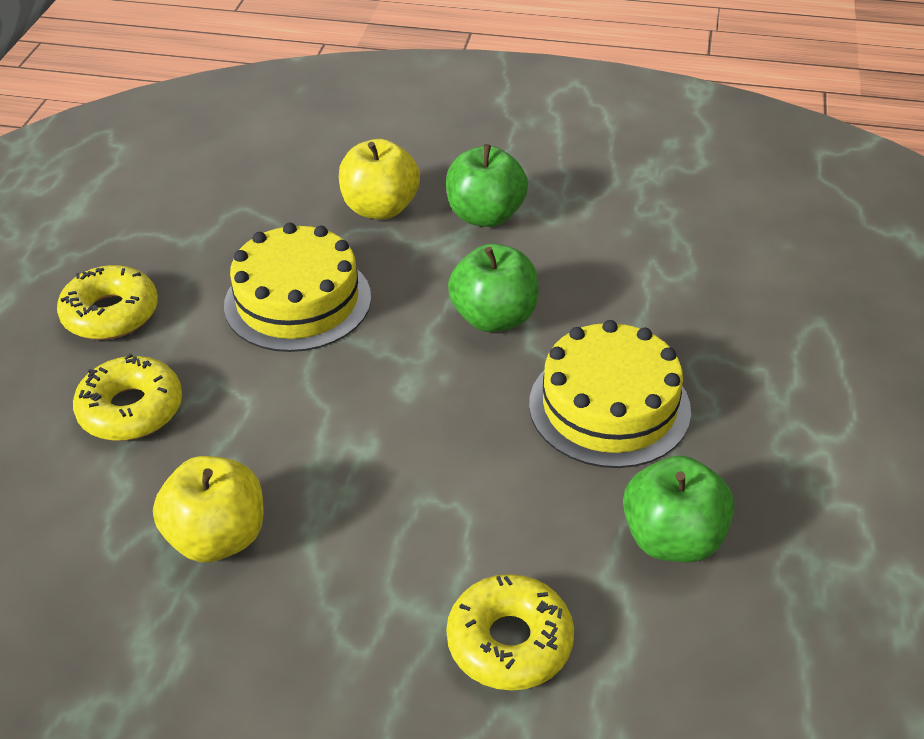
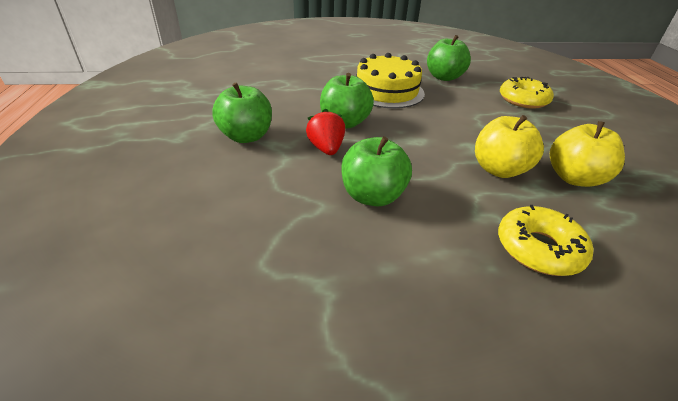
camera: 110 degrees left, 5 degrees down
yellow donut [57,265,158,340] -> none
yellow cake [224,223,371,352] -> green apple [341,136,412,206]
yellow apple [339,139,420,219] -> yellow apple moved to [475,115,544,178]
none -> red strawberry [306,108,345,155]

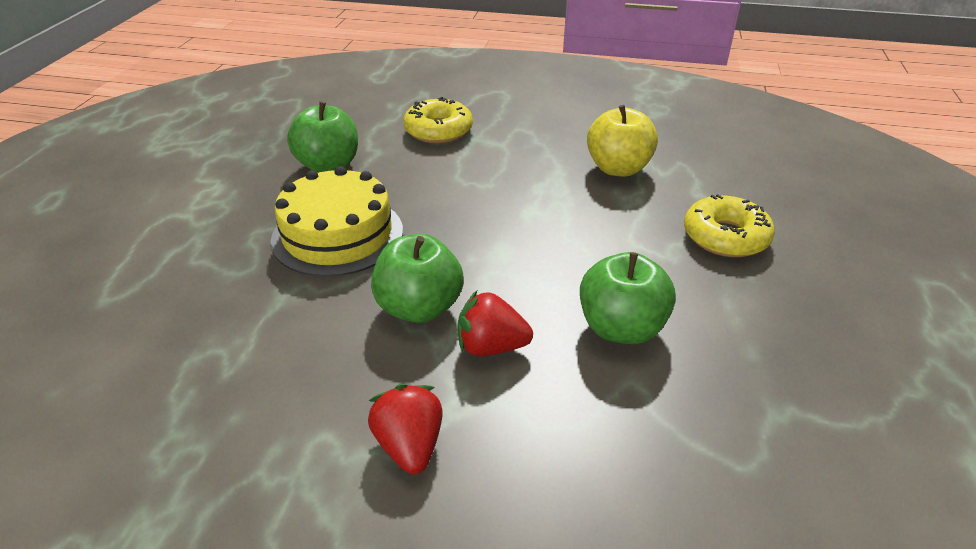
camera: 70 degrees left, 0 degrees up
green apple [212,82,272,143] -> red strawberry [368,384,443,474]
yellow apple [475,115,544,178] -> none

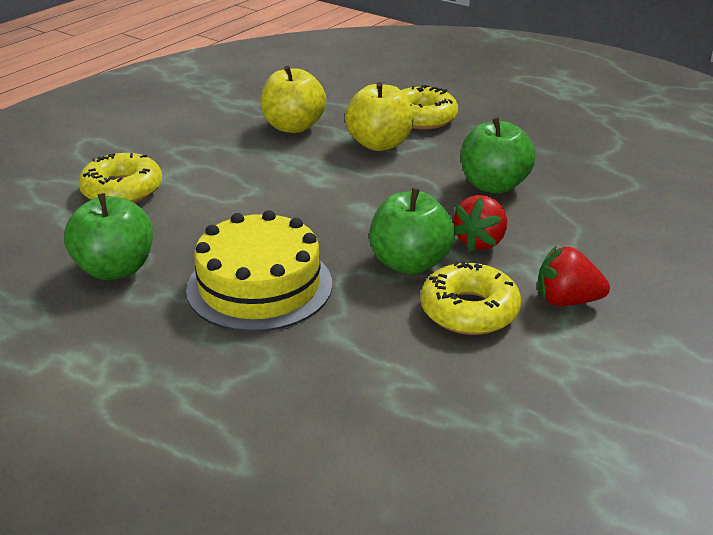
camera: 65 degrees left, 5 degrees down
none -> yellow apple [345,82,413,151]
none -> yellow donut [421,261,521,335]

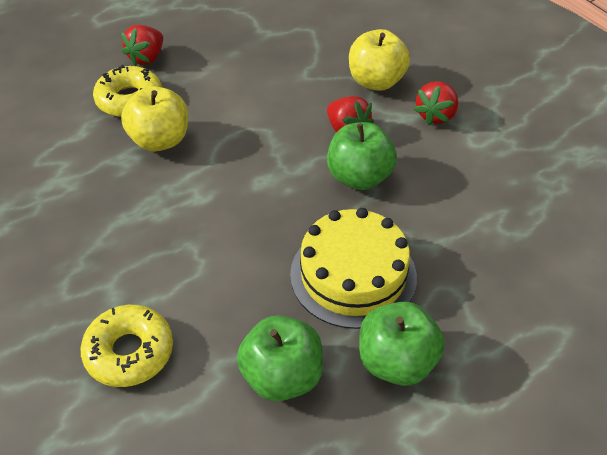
camera: 70 degrees left, 15 degrees up
yellow apple [260,66,326,133] -> yellow apple moved to [349,29,410,91]
yellow donut [421,261,521,335] -> none
green apple [461,117,536,194] -> green apple moved to [359,302,445,386]
none -> red strawberry [121,25,163,66]

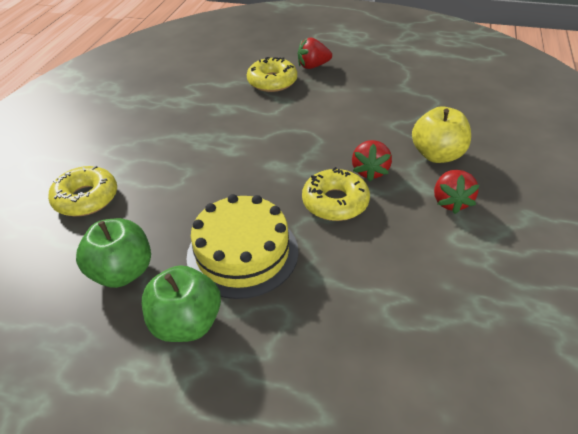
camera: 50 degrees right, 5 degrees down
yellow apple [121,86,188,151] -> none
green apple [327,122,397,190] -> yellow donut [302,167,370,221]
red strawberry [414,81,458,125] -> red strawberry turned 75 degrees counterclockwise [434,170,480,214]

